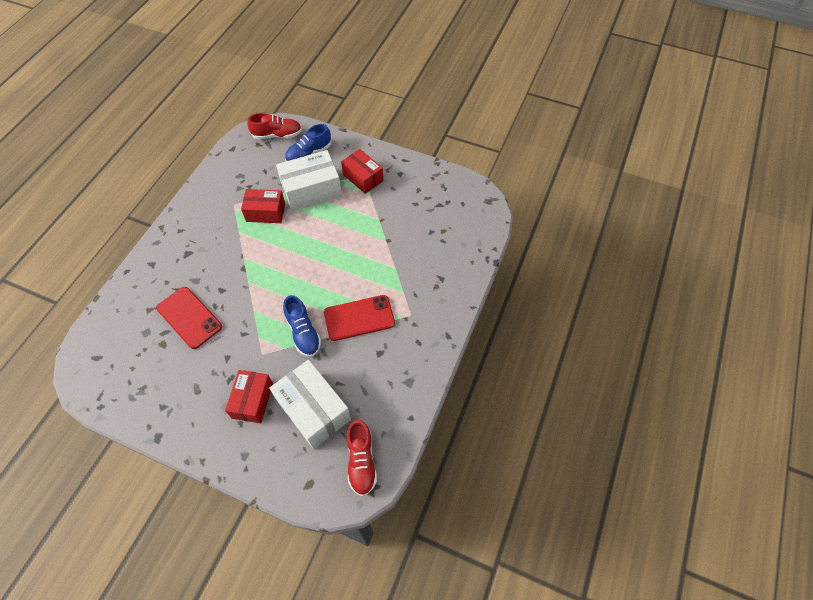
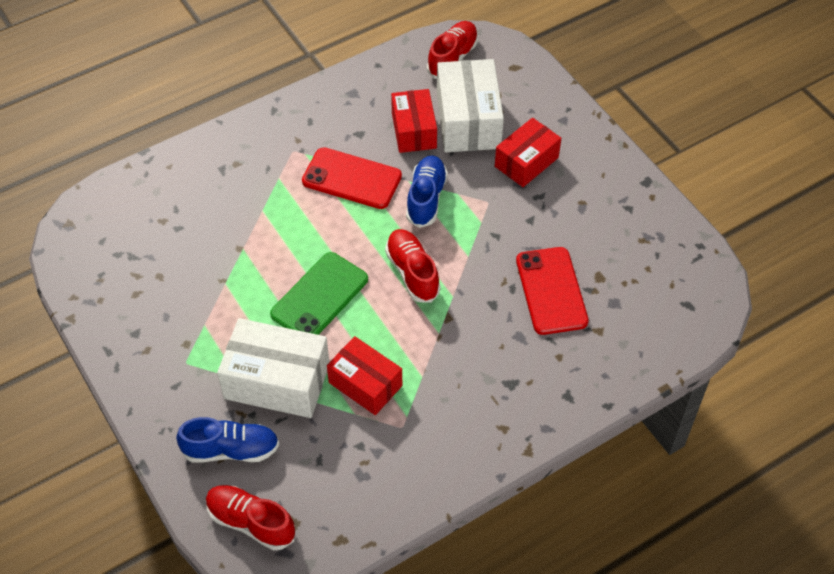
camera: 145 degrees left, 5 degrees down
red box [341,149,383,194] -> red box moved to [391,89,437,153]
none -> green phone [270,252,368,335]
none -> red shoe [385,229,441,303]

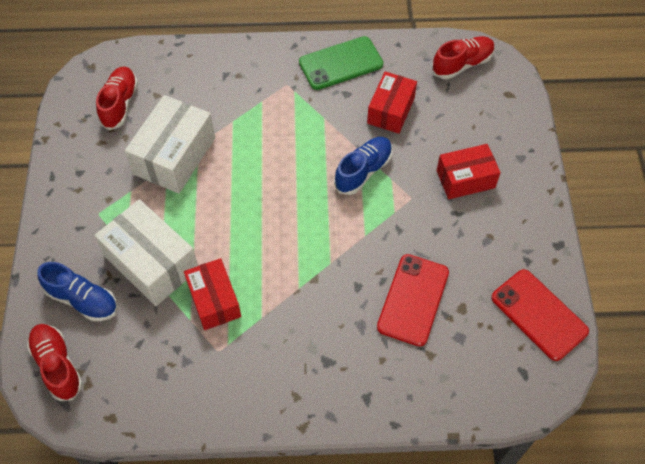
camera: 30 degrees right, 5 degrees up
green phone [270,252,368,335] -> green phone moved to [299,36,383,90]
red phone [302,147,402,209] -> red phone moved to [491,269,589,361]
red shoe [385,229,441,303] -> red shoe moved to [96,67,138,130]
white box [437,59,504,152] -> white box moved to [125,95,215,193]

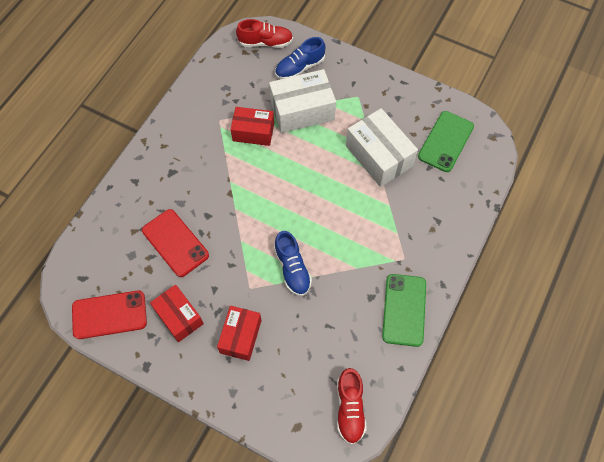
camera: 120 degrees right, 5 degrees up
red shoe [96,67,138,130] -> green phone [418,111,474,172]
red box [367,72,417,134] -> red box moved to [150,284,204,342]

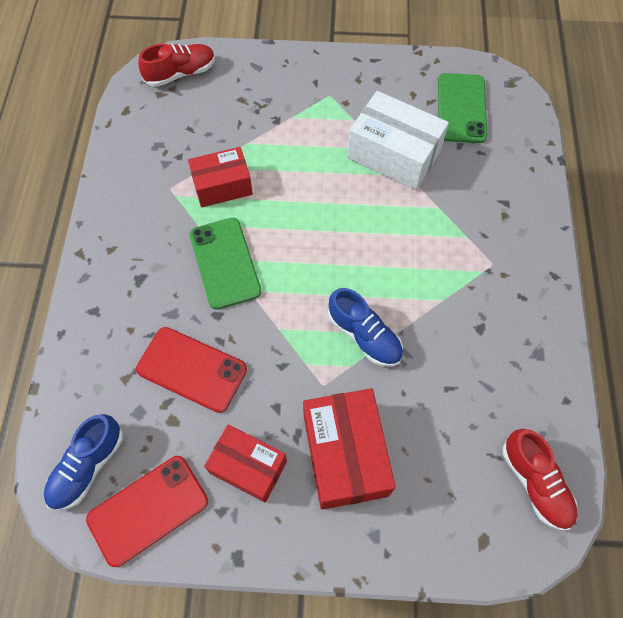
camera: 25 degrees left, 0 degrees up
red box [217,306,262,361] -> red box [303,388,396,510], size x1.50
white box [269,69,336,133] -> none
blue shoe [275,37,325,79] -> blue shoe moved to [44,414,123,511]
green phone [382,274,426,347] -> green phone moved to [189,218,262,310]

